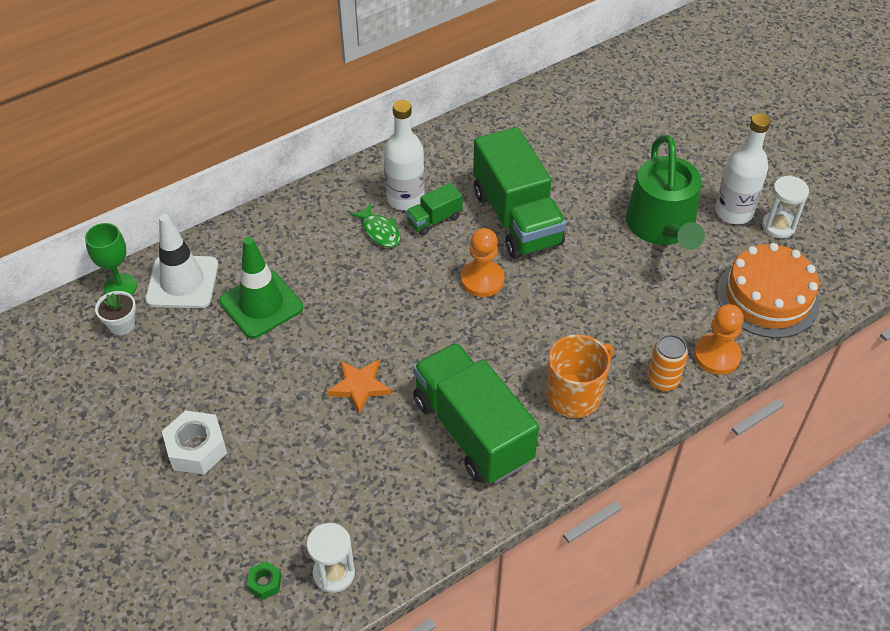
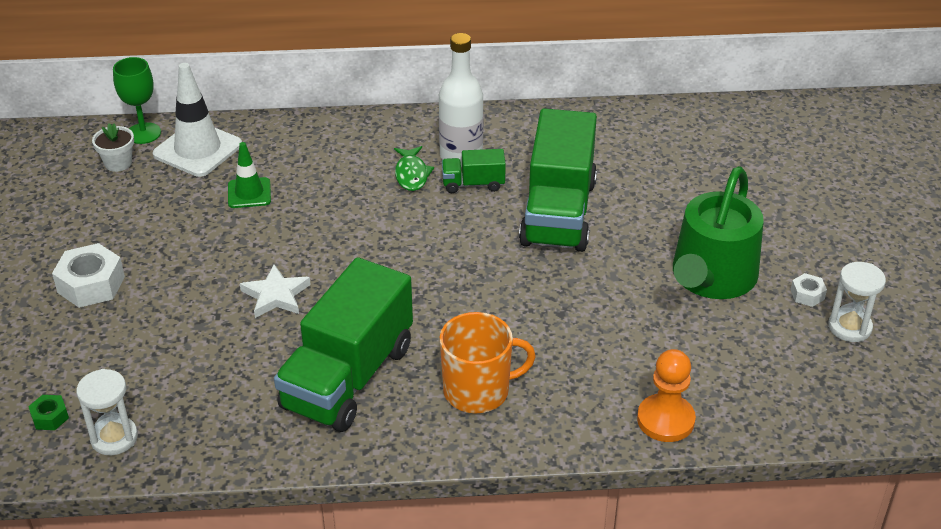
camera: 30 degrees right, 10 degrees down
green traffic cone [219,237,303,338] -> green traffic cone [228,142,271,208], size x0.59
orange star [327,360,391,414] -> white star [240,264,311,318]
green truck [413,343,539,484] -> green truck turned 150 degrees counterclockwise [274,257,413,432]
orange pawn [461,228,504,297] -> none
orange can [647,334,688,391] -> none
white bottle [715,113,771,224] -> white nut [791,273,827,307]
orange cake [717,243,820,338] -> none

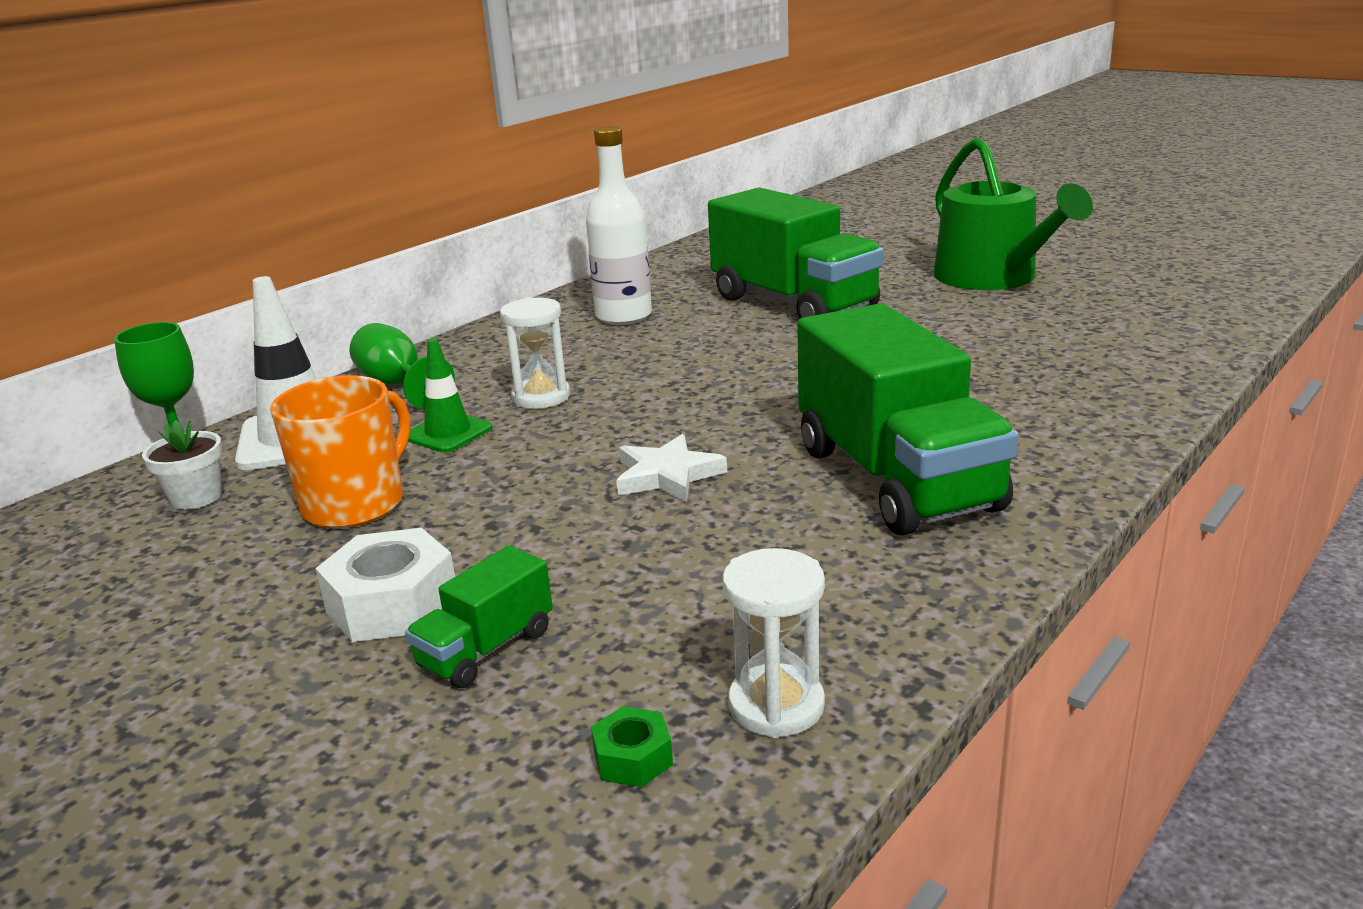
camera: 45 degrees left, 15 degrees down
green fish [394,146,434,191] -> none
orange mug [440,312,536,413] -> orange mug moved to [270,375,411,528]
green truck [442,149,506,193] -> green truck moved to [405,546,553,688]
orange pawn [637,349,696,442] -> none
white nut [791,273,827,307] -> none
white hourglass [828,262,886,342] -> white hourglass moved to [500,297,570,409]
none -> green goblet [350,323,455,409]

